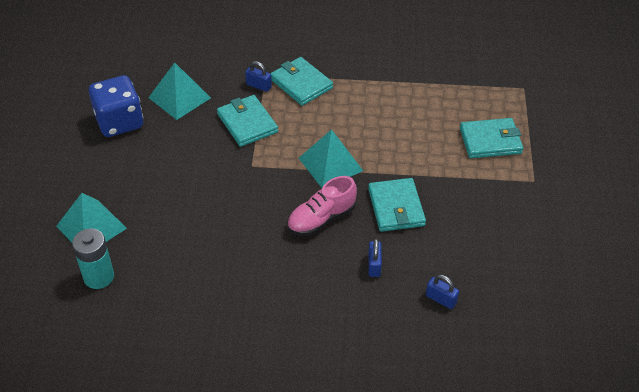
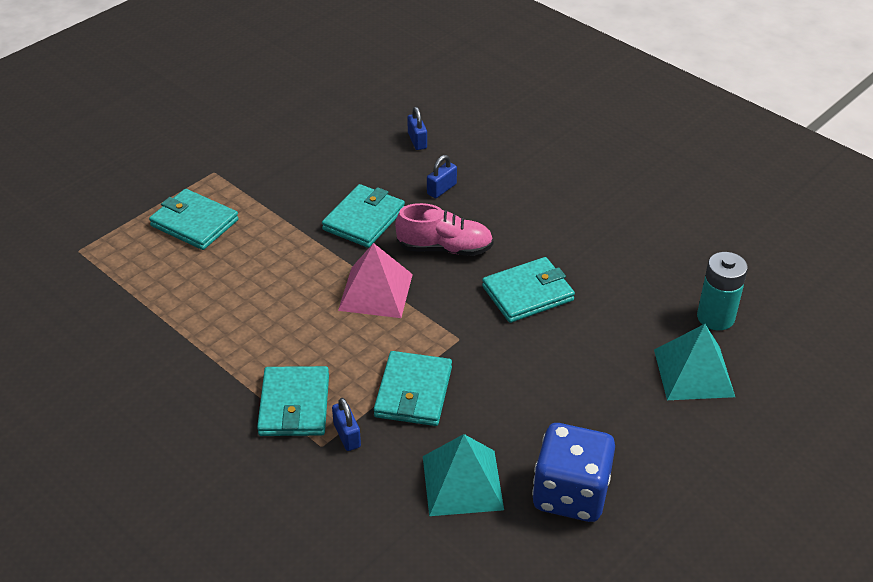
camera: 140 degrees left, 5 degrees down
turquoise pyramid [299,129,363,188] -> pink pyramid [338,243,413,318]
none -> turquoise wallet [482,257,575,323]

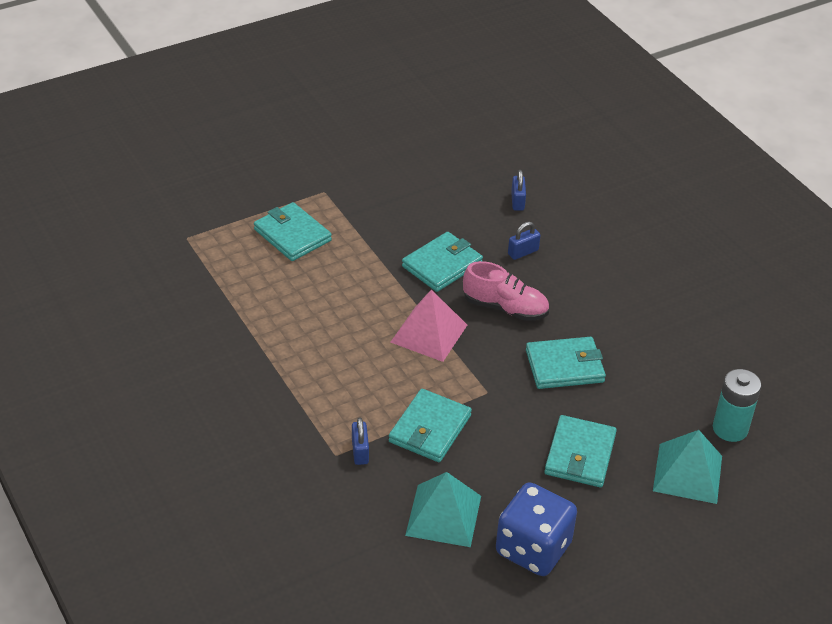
camera: 15 degrees right, 0 degrees up
turquoise wallet [257,366,329,436] -> turquoise wallet moved to [544,415,617,487]

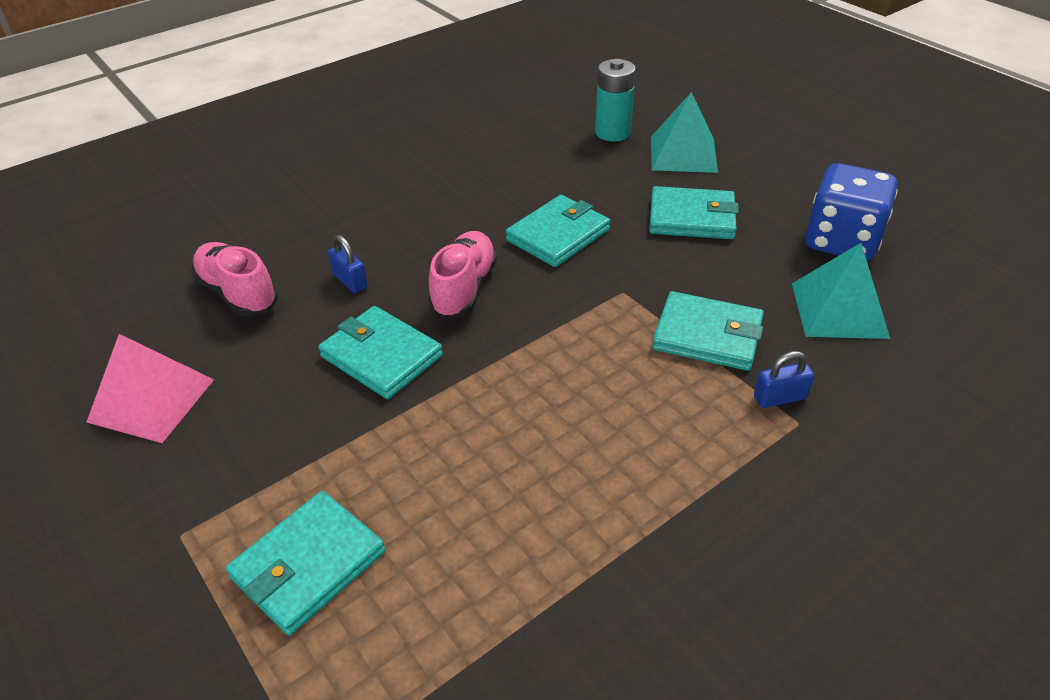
camera: 95 degrees left, 0 degrees up
pink pyramid [391,289,467,362] -> pink pyramid moved to [87,334,214,443]
blue padlock [511,170,526,211] -> pink shoe [191,242,278,317]
turquoise wallet [526,337,606,389] -> turquoise wallet turned 60 degrees clockwise [506,195,610,267]

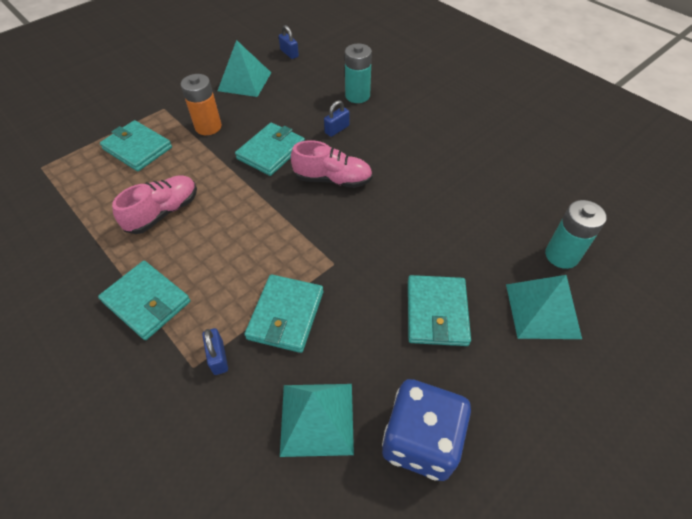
camera: 85 degrees right, 10 degrees up
pink pyramid [87,334,214,443] -> turquoise pyramid [218,40,271,97]
pink shoe [191,242,278,317] -> pink shoe moved to [112,176,197,234]
turquoise wallet [506,195,610,267] -> turquoise wallet moved to [98,261,190,340]
none -> orange battery [181,74,222,135]
none -> blue padlock [279,25,299,59]
none -> turquoise battery [345,44,372,103]

